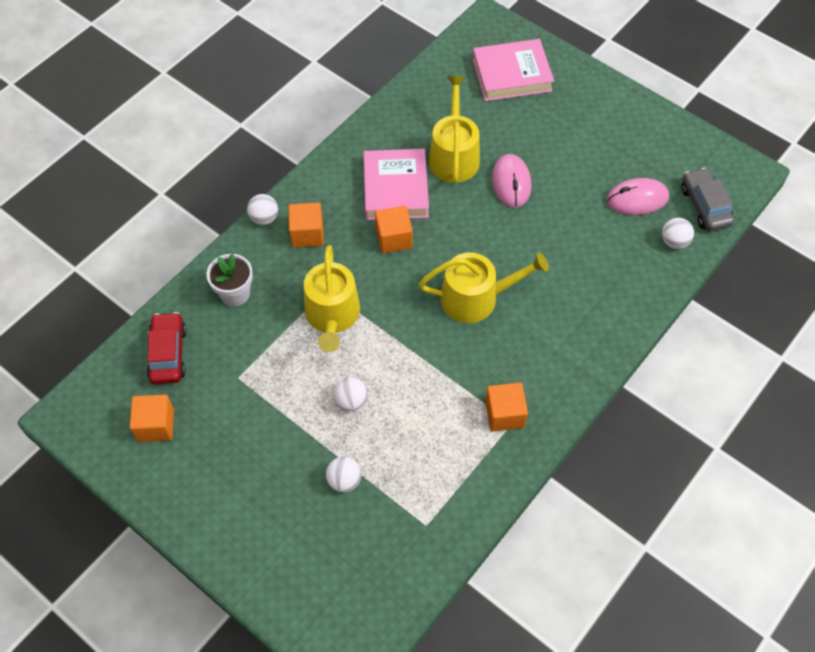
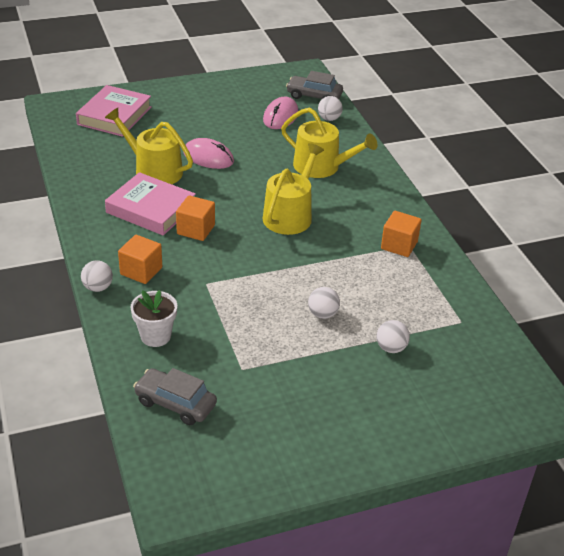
camera: 60 degrees left, 20 degrees down
orange cube [130,395,174,442] -> none
red car [146,312,187,384] -> grey car [133,368,217,425]
yellow watering can [304,245,360,352] -> yellow watering can moved to [281,108,377,178]

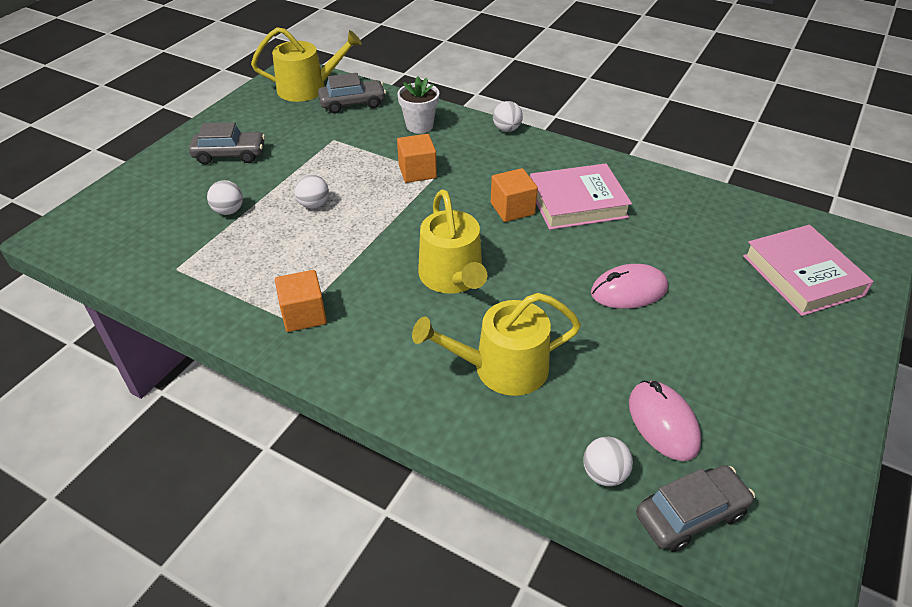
camera: 140 degrees right, 5 degrees up
yellow watering can [105,108,193,184] -> yellow watering can moved to [251,27,362,102]
orange cube [118,235,162,284] -> orange cube moved to [397,134,437,183]
none -> grey car [189,122,265,164]

